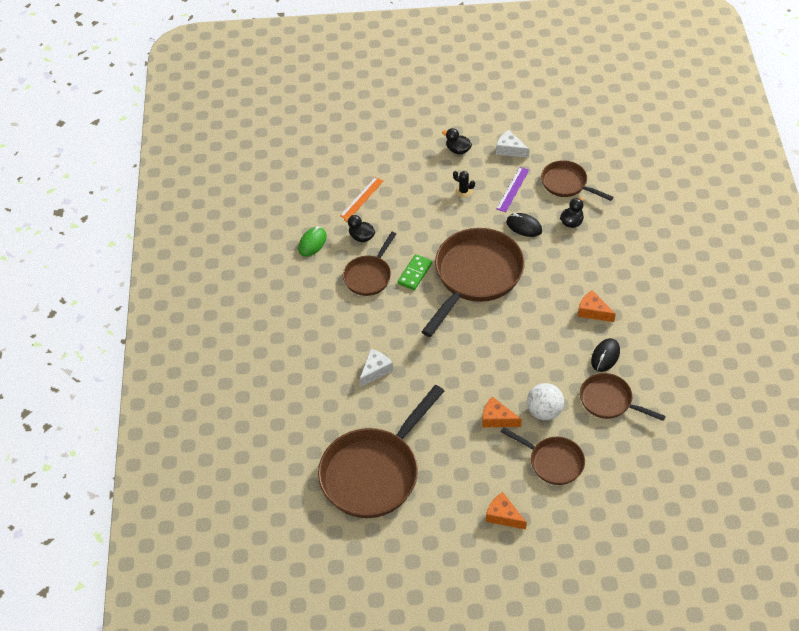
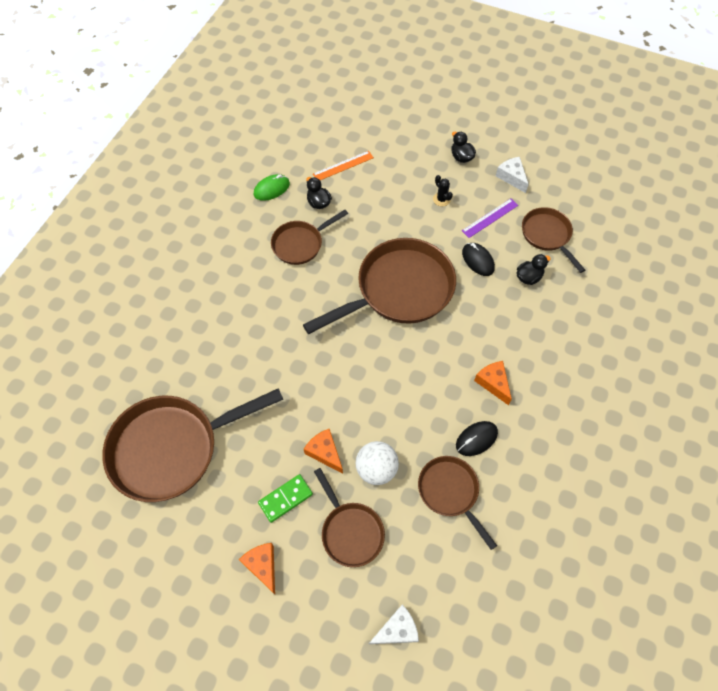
camera: 25 degrees right, 10 degrees up
white cheese [360,349,393,387] -> white cheese moved to [369,605,419,644]
green domino [398,254,432,290] -> green domino moved to [258,474,313,523]

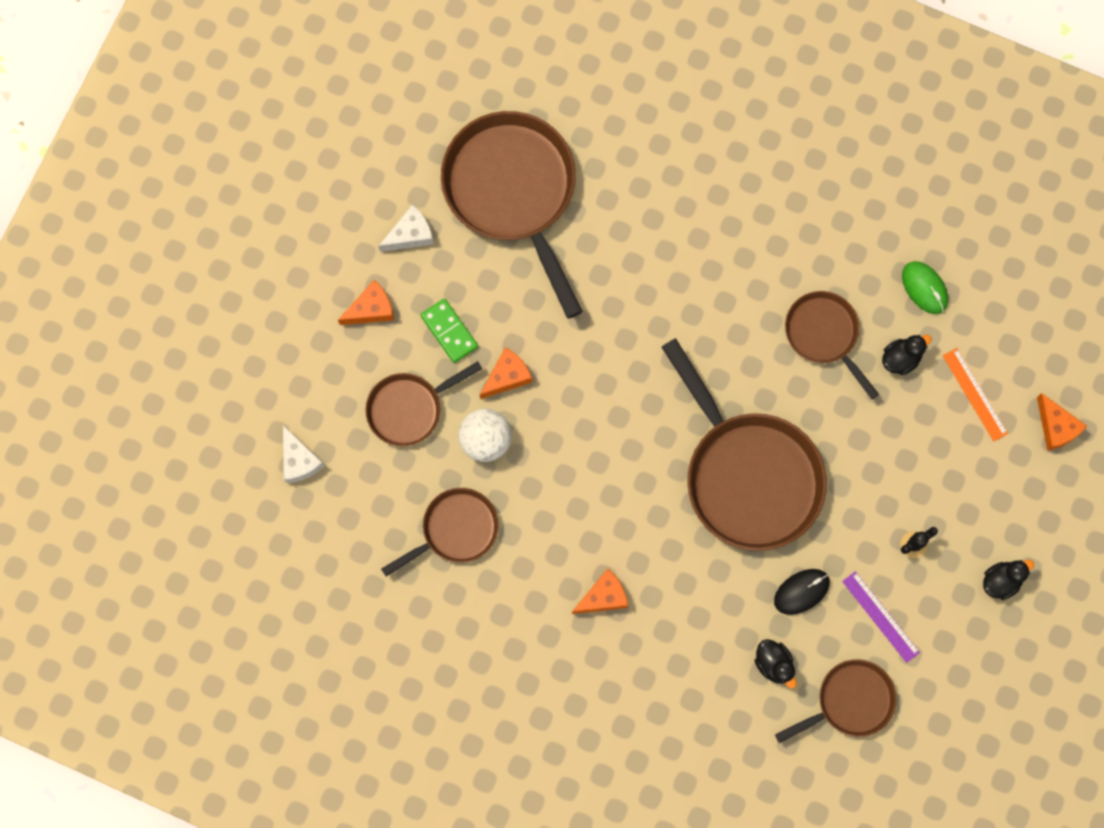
camera: 90 degrees right, 15 degrees up
black mouse [456,421,498,456] -> none
white cheese [496,157,529,193] -> white cheese moved to [379,205,434,252]
none -> orange cheese [1037,393,1087,451]

